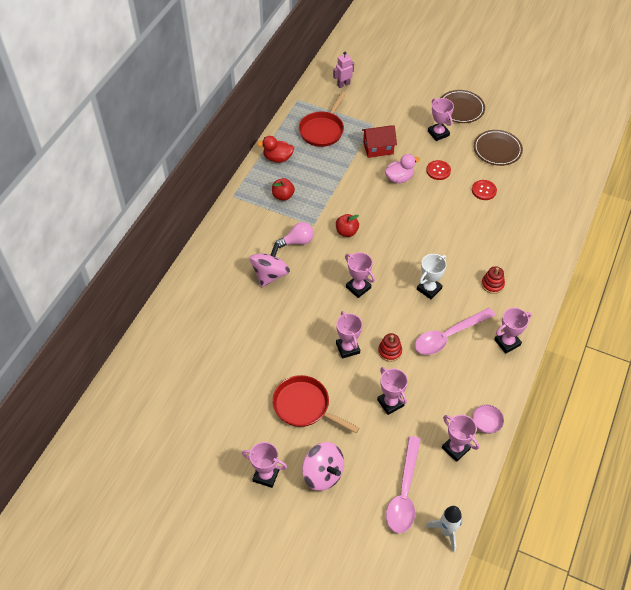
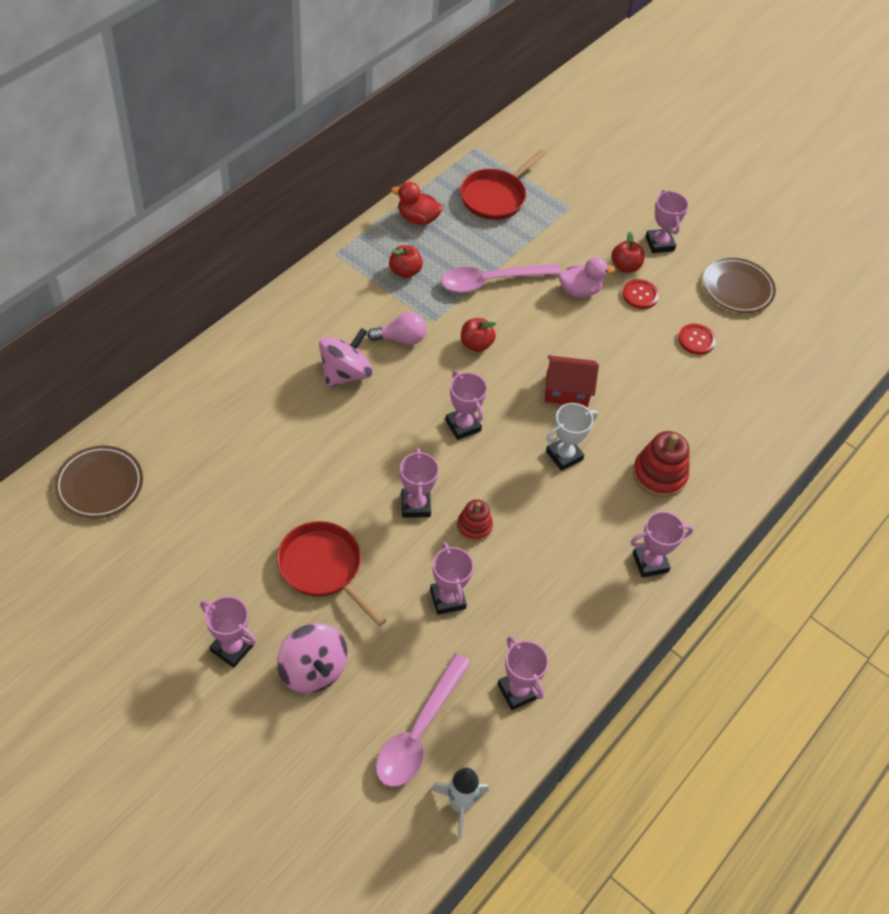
camera: 10 degrees right, 0 degrees up
pink robot [333,51,354,88] -> none
red house [362,125,397,158] -> red house moved to [545,355,599,407]
pink spoon [415,308,496,355] -> pink spoon moved to [441,264,561,293]
brown plate [441,90,485,123] -> brown plate moved to [54,446,143,519]
pink bowl [472,405,504,434] -> none
red stacking toy [481,266,505,294] -> red stacking toy [633,431,690,498], size x1.60
none -> red apple [612,232,645,273]

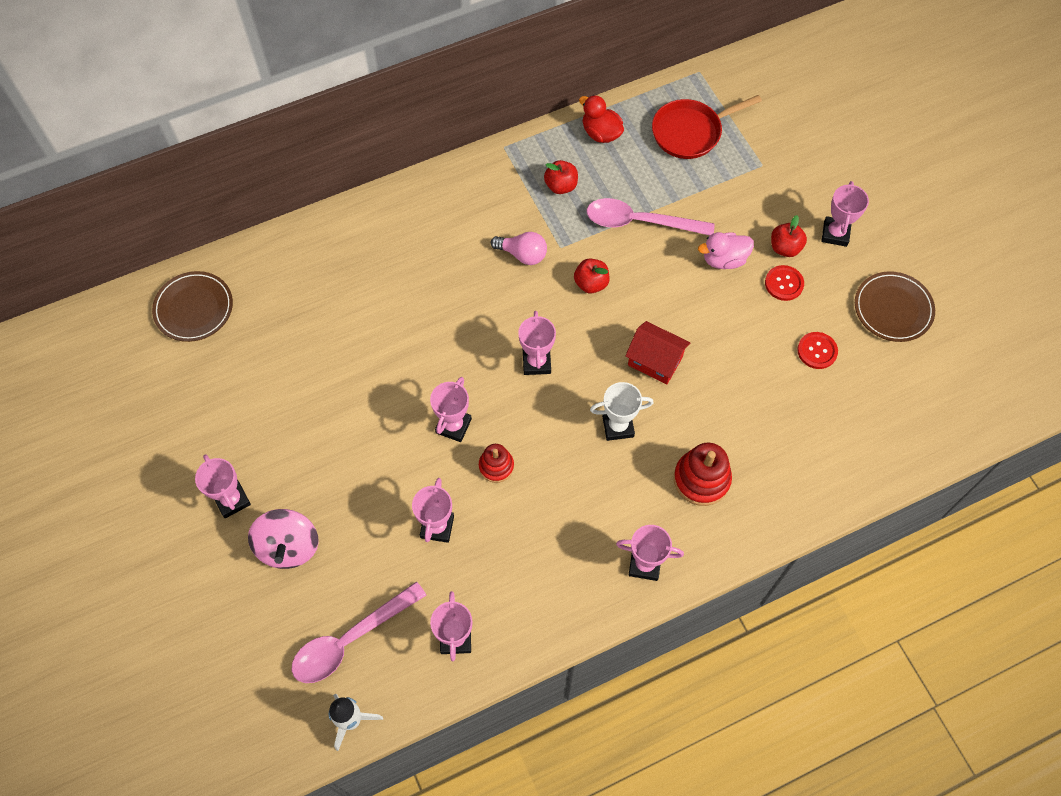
camera: 30 degrees right, 10 degrees up
red pan [277,521,387,626] -> none
pink spinning top [319,328,373,388] -> none
pink duck [559,257,615,298] -> pink duck turned 150 degrees clockwise [698,232,754,269]

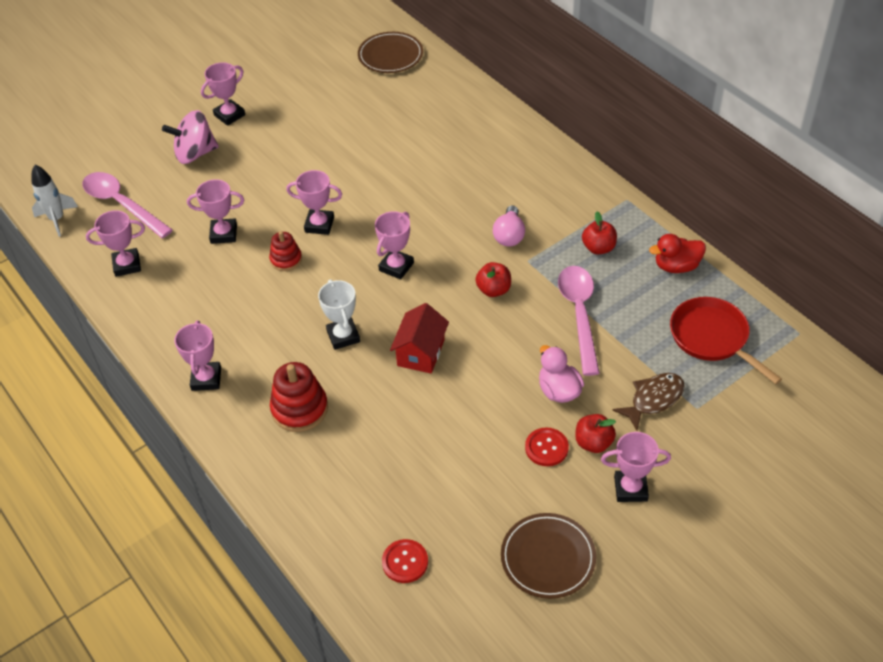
camera: 80 degrees right, 15 degrees down
pink trophy [518,311,556,375] -> pink trophy turned 45 degrees counterclockwise [375,211,414,280]
red duck [579,95,624,143] -> red duck turned 135 degrees counterclockwise [649,234,706,273]
red button [797,332,838,369] -> red button moved to [382,539,428,583]
none -> brown fish [612,373,685,431]

